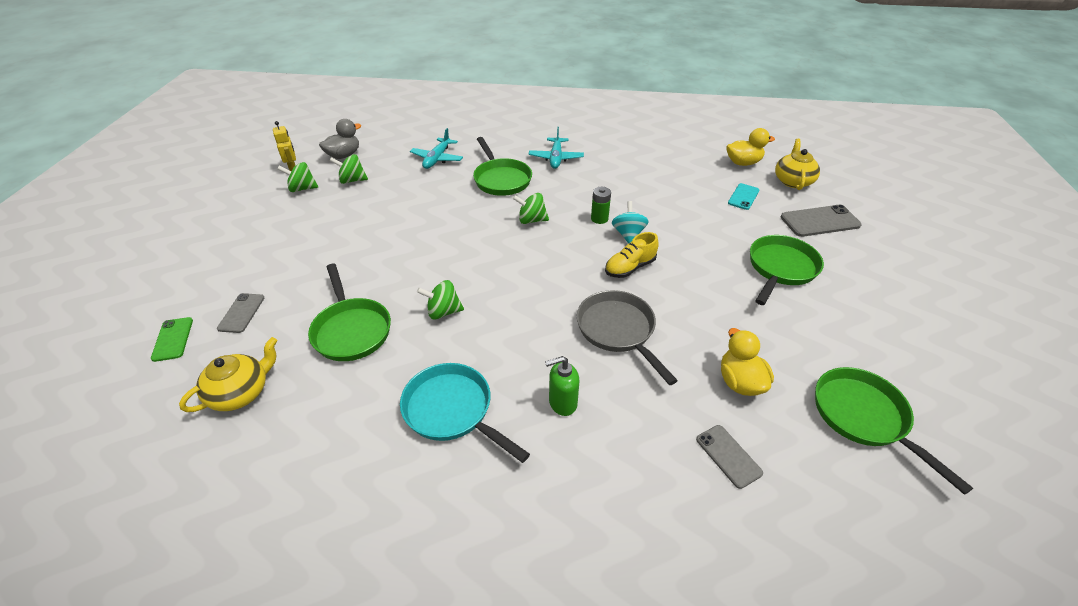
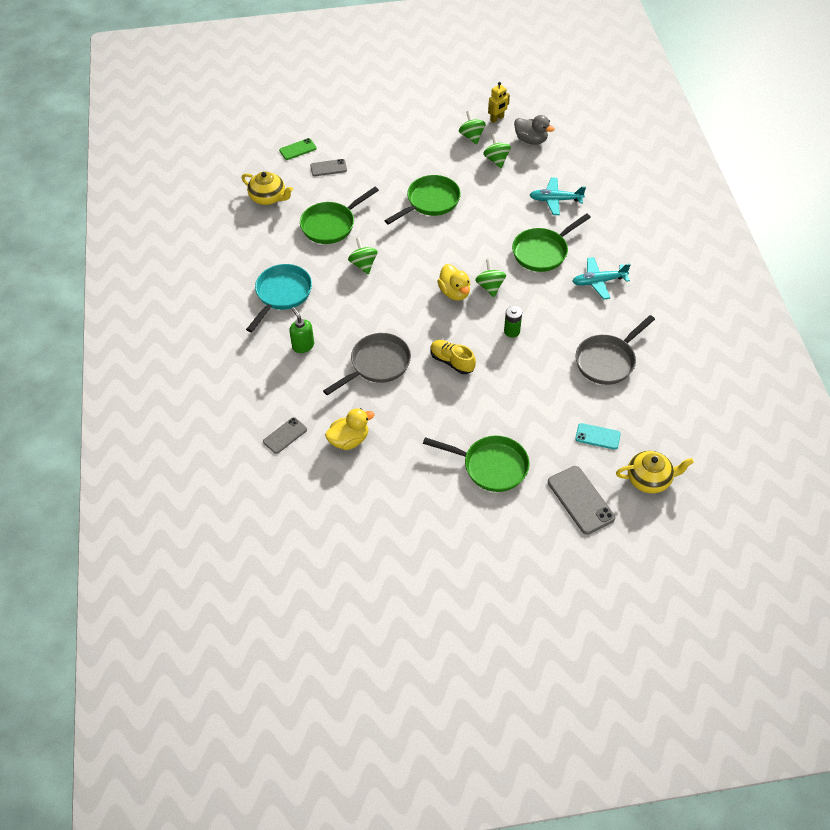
camera: 75 degrees right, 10 degrees up
turquoise spinning top [612,201,649,244] -> none
yellow duck [727,128,775,166] -> yellow duck moved to [437,264,470,301]
green pan [815,367,973,495] -> green pan moved to [384,175,461,225]
none -> grey pan [575,315,655,385]

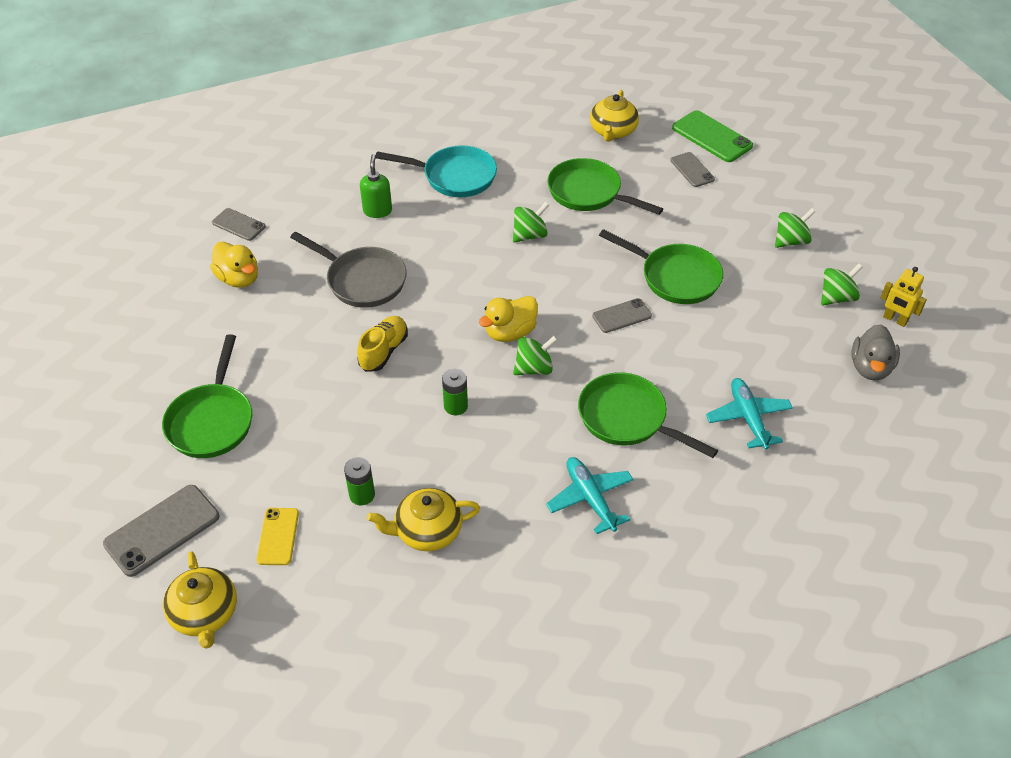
camera: 75 degrees right, 5 degrees down
green phone [279,138,317,160] -> green phone [672,110,753,162], size x1.64
green soap dispenser [289,307,314,353] -> green soap dispenser turned 45 degrees counterclockwise [360,154,392,218]
green spinning top [483,134,511,168] -> green spinning top moved to [775,208,815,248]
grey pan [575,315,655,385] -> yellow teapot [367,488,480,551]
turquoise phone [575,423,621,450] -> yellow phone [256,508,299,565]
none -> green battery [344,457,375,505]
none -> grey phone [592,298,652,333]

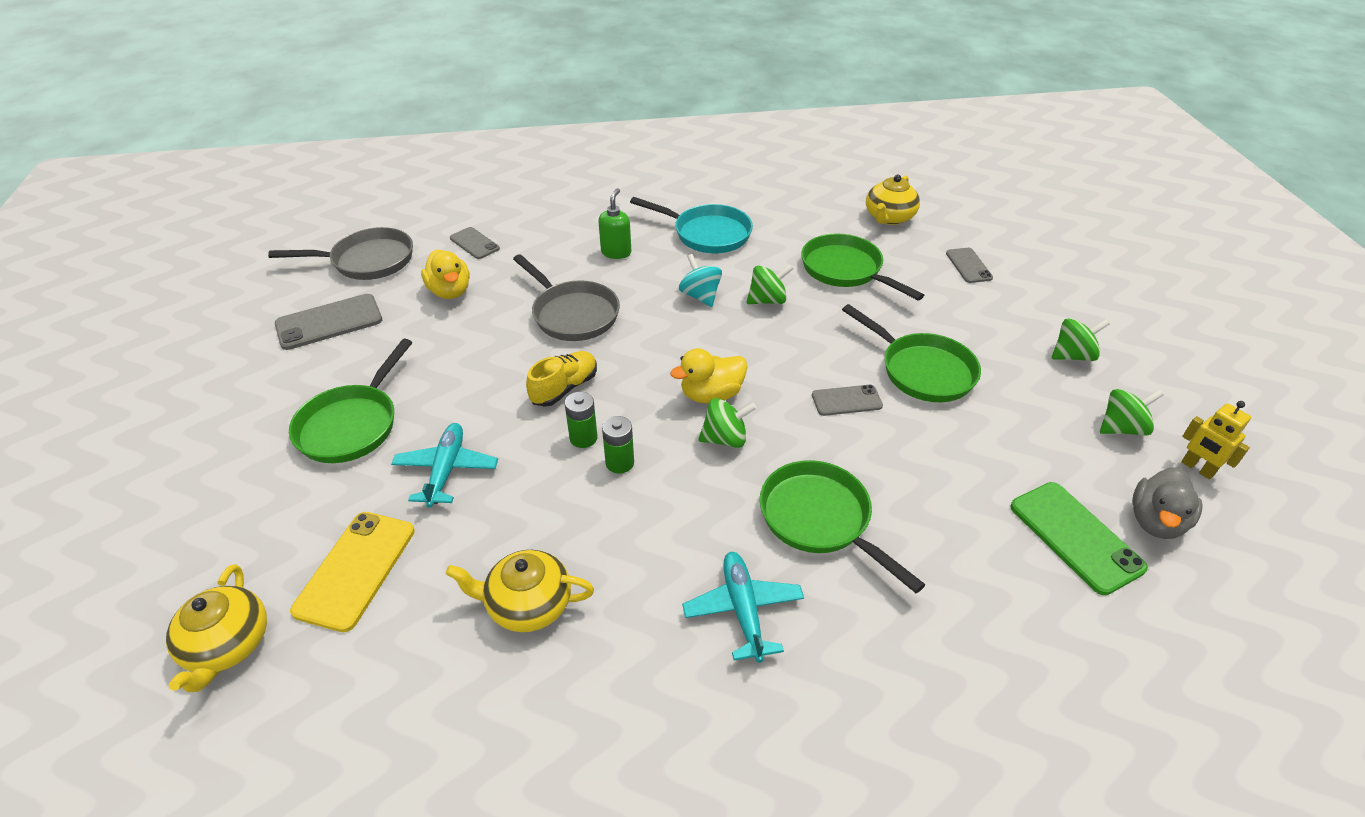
camera: 15 degrees right, 5 degrees down
grey phone [103,485,219,577] -> grey phone moved to [275,294,382,350]
yellow phone [256,508,299,565] -> yellow phone [290,512,415,632], size x1.64
green battery [344,457,375,505] -> green battery moved to [565,392,598,448]
green phone [672,110,753,162] -> green phone moved to [1010,482,1148,595]
turquoise plane [706,378,793,450] -> turquoise plane moved to [391,423,498,508]
none -> grey pan [268,227,413,280]
none -> turquoise spinning top [679,254,722,307]

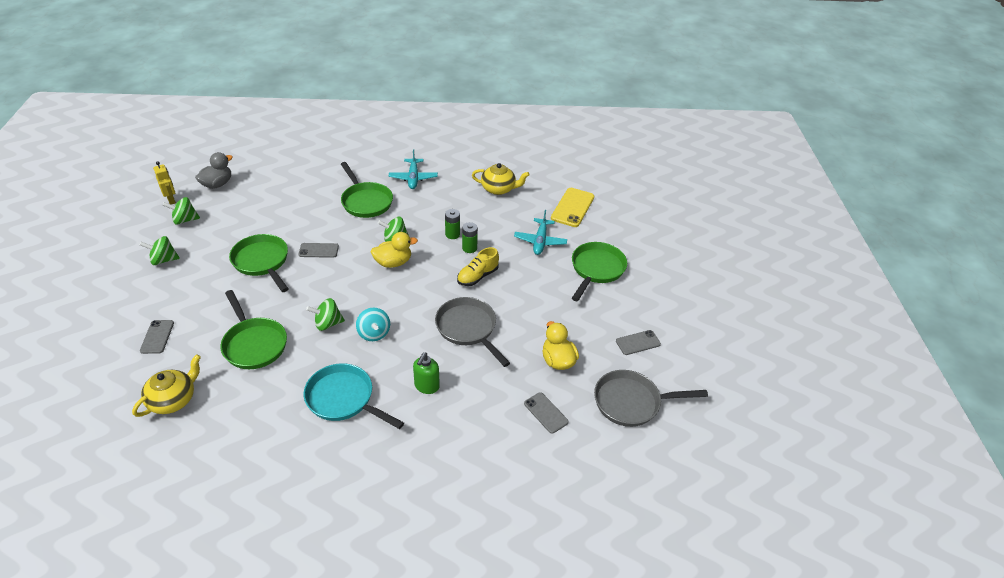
camera: 175 degrees left, 0 degrees up
yellow teapot [166,564,267,692] -> none
grey phone [275,294,382,350] -> grey phone [616,330,661,355], size x0.61
green phone [1010,482,1148,595] -> none

